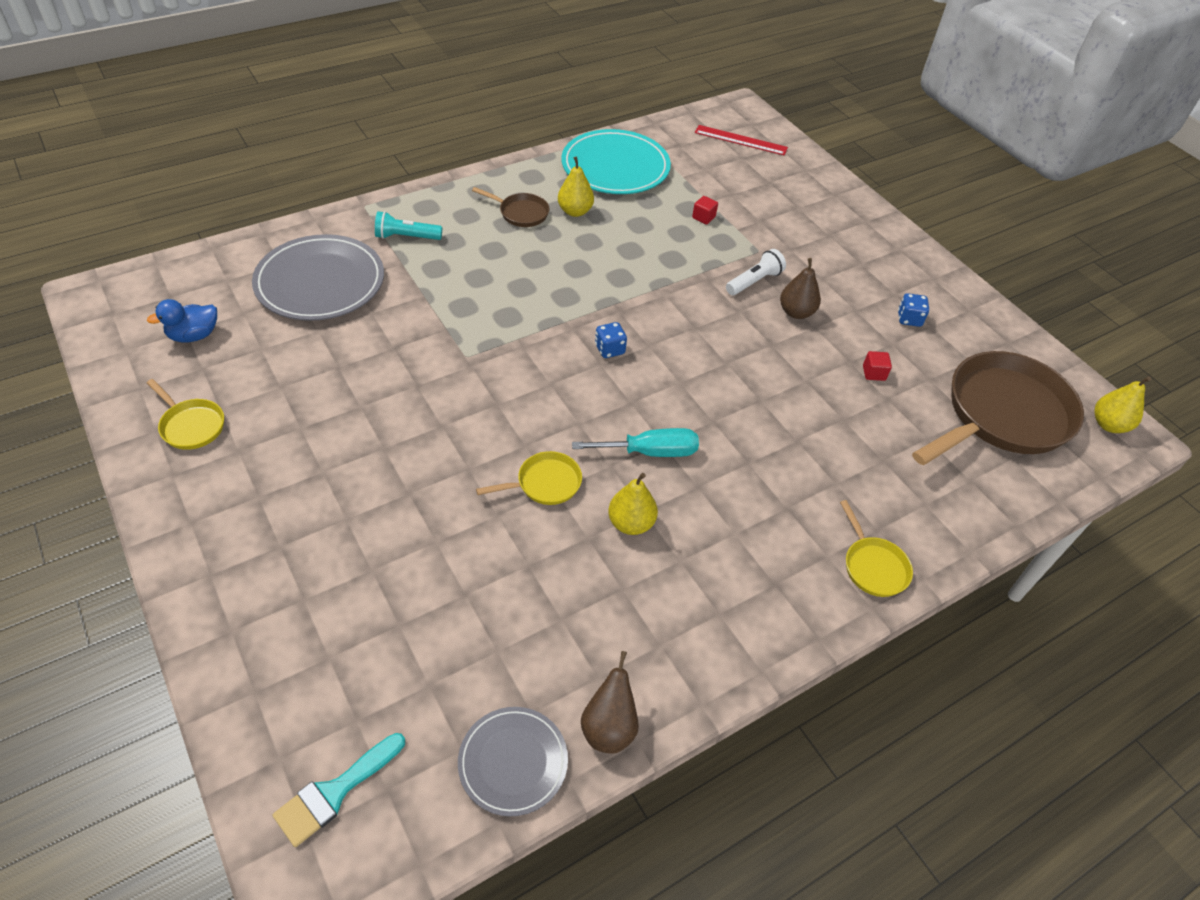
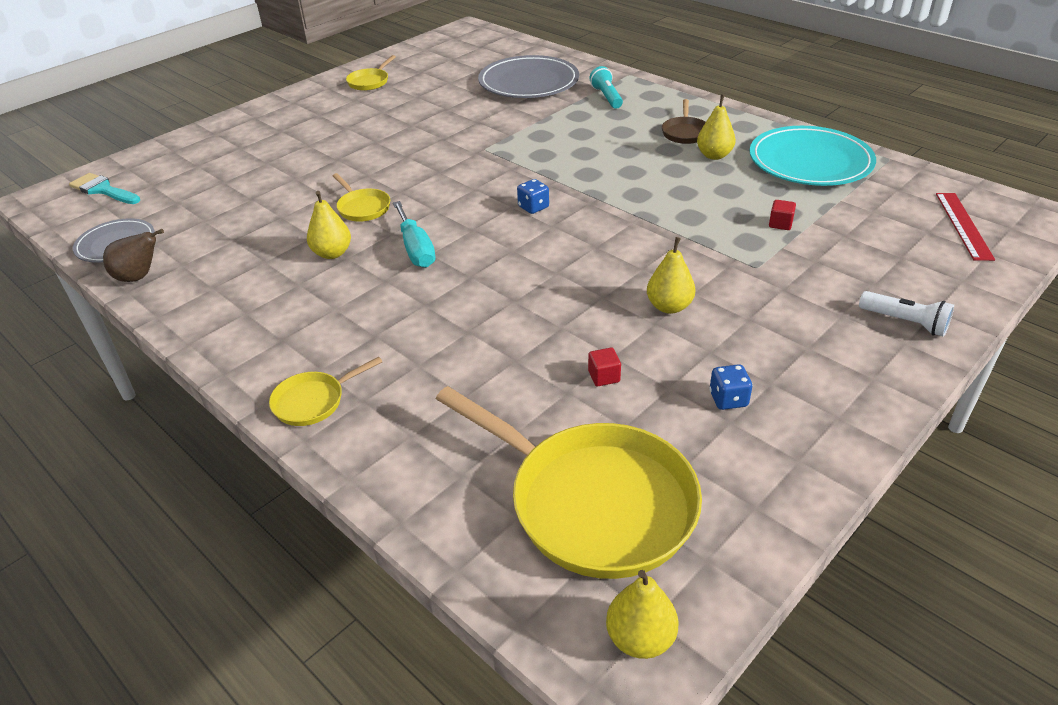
camera: 80 degrees right, 10 degrees down
blue duck [147,299,217,343] -> none
white flashlight [726,249,786,295] -> white flashlight moved to [859,291,954,337]
brown pear [780,258,821,319] -> yellow pear [647,237,696,314]
brown pan [912,351,1084,465] -> yellow pan [436,386,702,579]

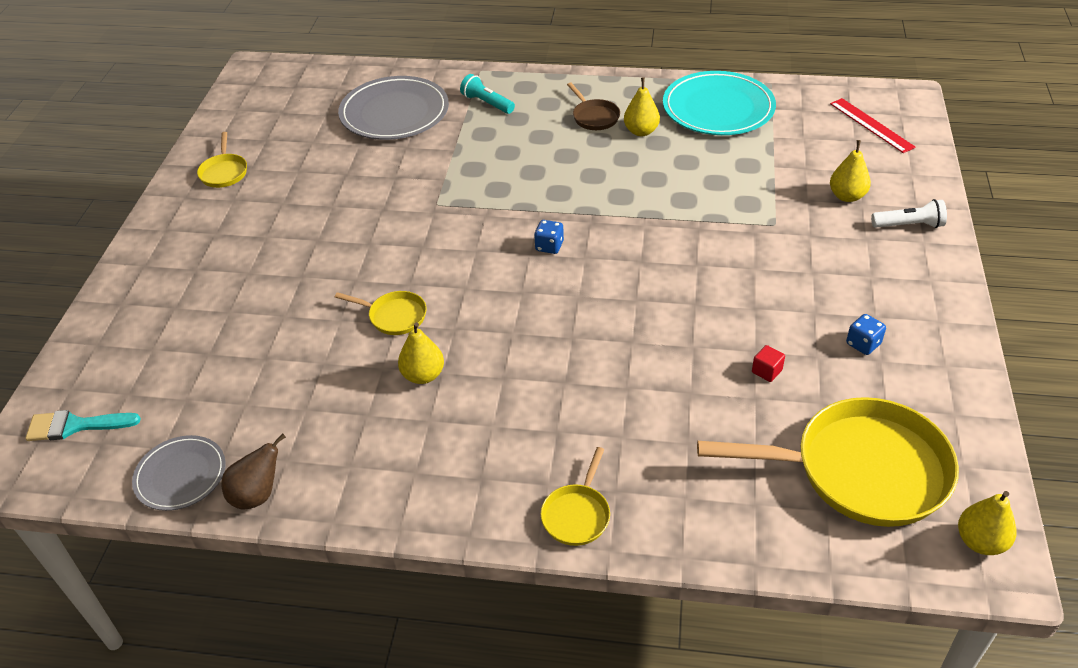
camera: 35 degrees left, 5 degrees up
turquoise screwdriver [393,201,436,268] -> none
yellow pear [647,237,696,314] -> yellow pear moved to [830,140,871,202]
red cube [769,200,796,230] -> none

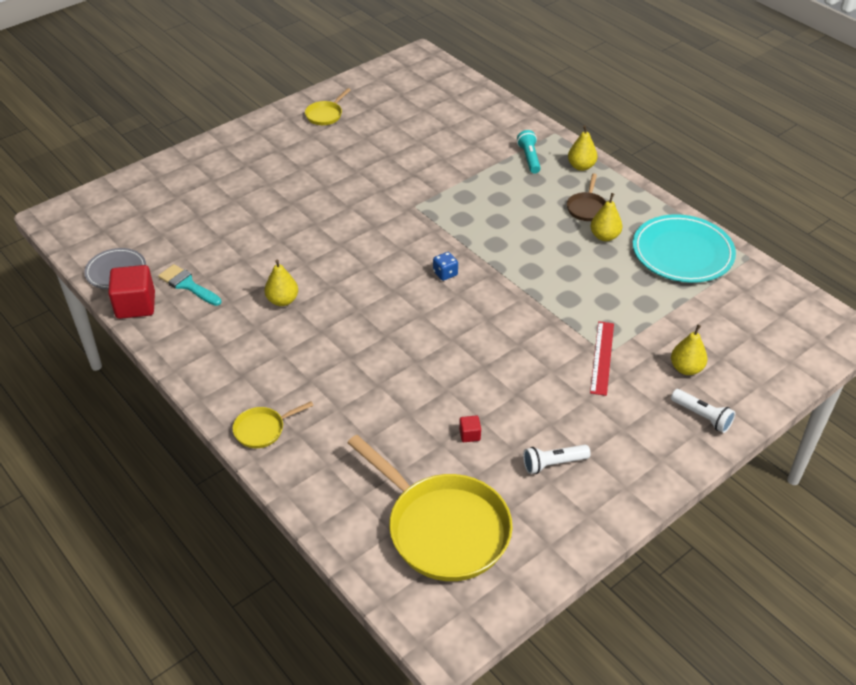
camera: 40 degrees right, 0 degrees up
turquoise brush [25,410,141,441] -> turquoise brush moved to [158,264,222,306]
brown pear [222,434,286,509] -> red cube [108,265,155,319]
yellow pan [335,291,427,335] -> none
grey plate [338,76,449,140] -> none
red ruler [830,98,916,153] -> red ruler moved to [590,321,614,396]
blue dice [846,314,886,355] -> white flashlight [523,445,591,474]
yellow pear [958,491,1017,555] -> yellow pear moved to [568,125,597,171]

